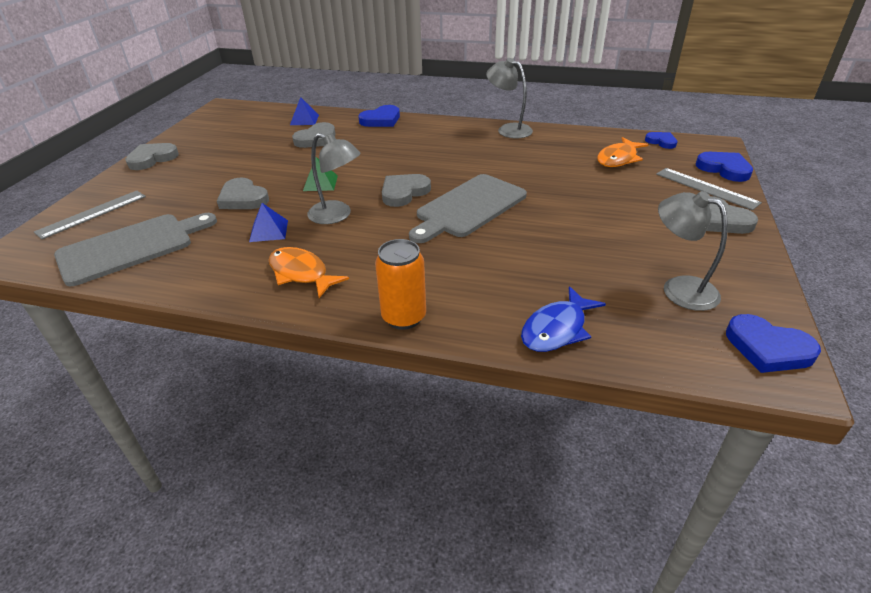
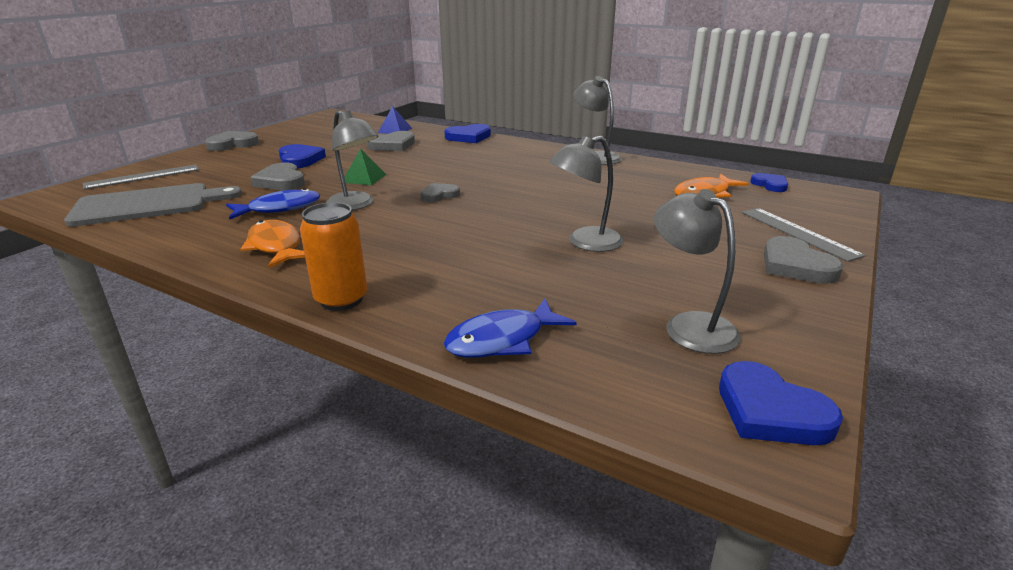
camera: 15 degrees right, 10 degrees down
blue pyramid [249,203,288,242] -> blue fish [226,188,320,219]
grey heart [382,174,431,207] -> grey heart [421,183,460,202], size x0.65
grey cutting board [409,174,527,243] -> none
blue heart [696,152,753,182] -> blue heart moved to [279,144,326,168]
none -> grey lamp [549,135,623,252]

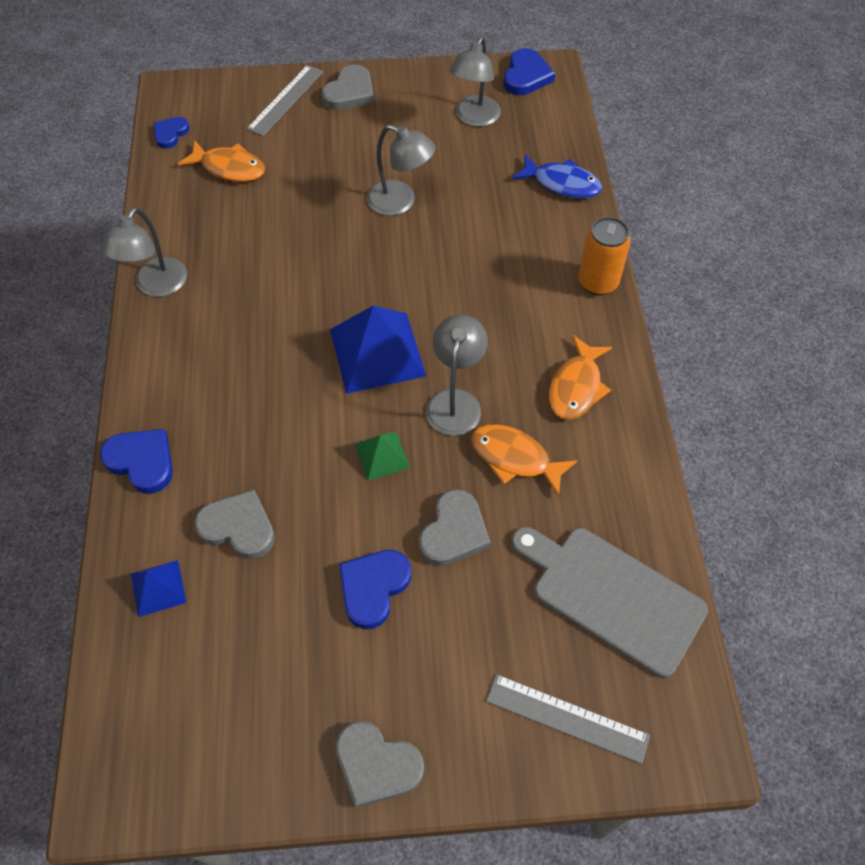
camera: 125 degrees left, 30 degrees up
blue fish [226,188,320,219] -> orange fish [471,424,577,497]
grey heart [421,183,460,202] -> blue pyramid [330,306,426,394]

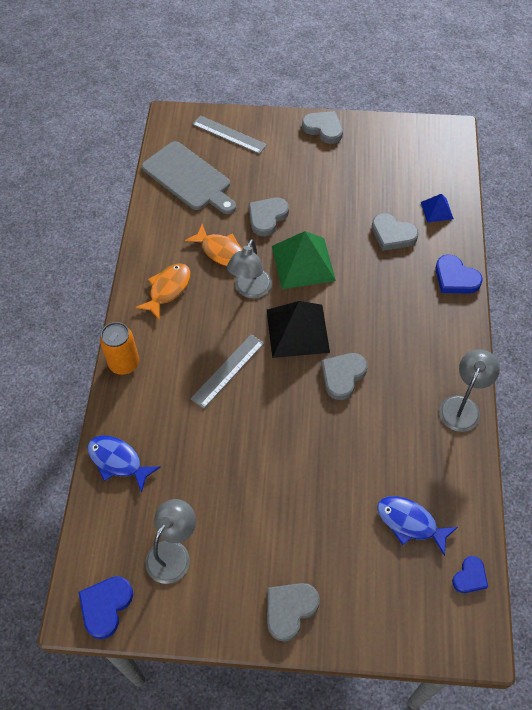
camera: 170 degrees left, 0 degrees up
orange fish [178,141,265,182] -> blue fish [377,496,458,556]
grey ruler [247,65,323,136] -> grey ruler moved to [191,334,264,409]
blue pyramid [330,306,426,394] -> black pyramid [267,301,330,358]
blue heart [339,550,411,629] -> none
green pyramid [355,432,410,481] -> green pyramid [272,231,336,289], size x1.94
grey lamp [367,125,436,216] -> none
none -> grey heart [321,353,368,400]

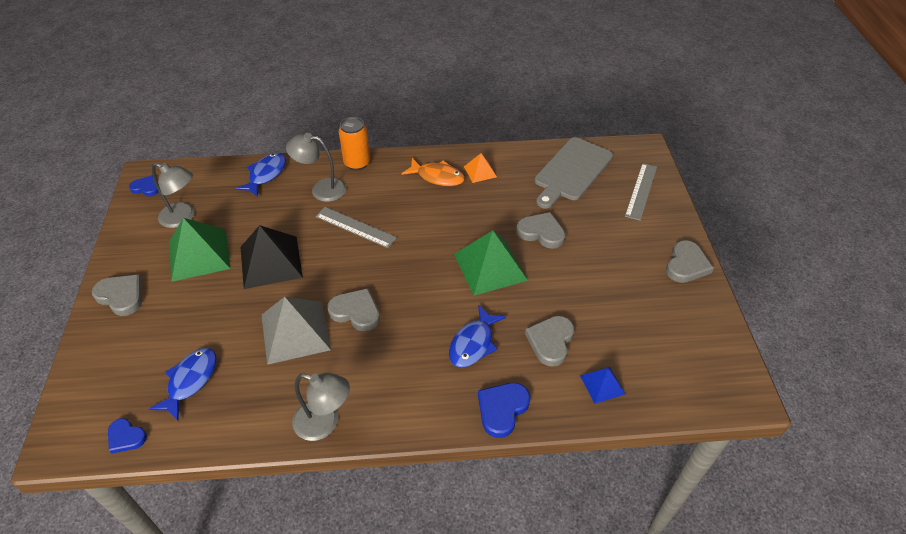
camera: 80 degrees right, 10 degrees down
blue heart [78,576,133,639] -> blue heart [129,175,159,196], size x0.65
orange fish [185,224,243,266] -> none
grey lamp [227,239,272,298] -> grey lamp moved to [286,133,346,202]
black pyramid [267,301,330,358] -> black pyramid moved to [240,225,303,289]
none -> green pyramid [169,218,231,282]
none -> grey pyramid [262,297,331,365]
none -> blue fish [449,305,506,368]
none -> orange pyramid [464,153,497,183]

